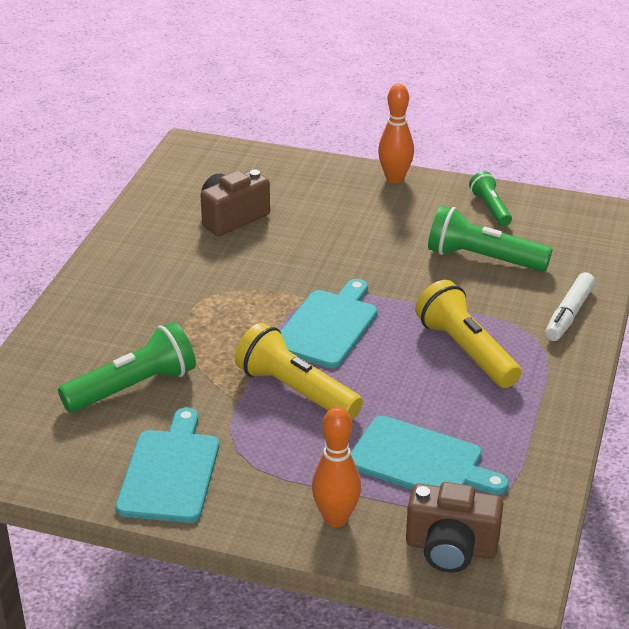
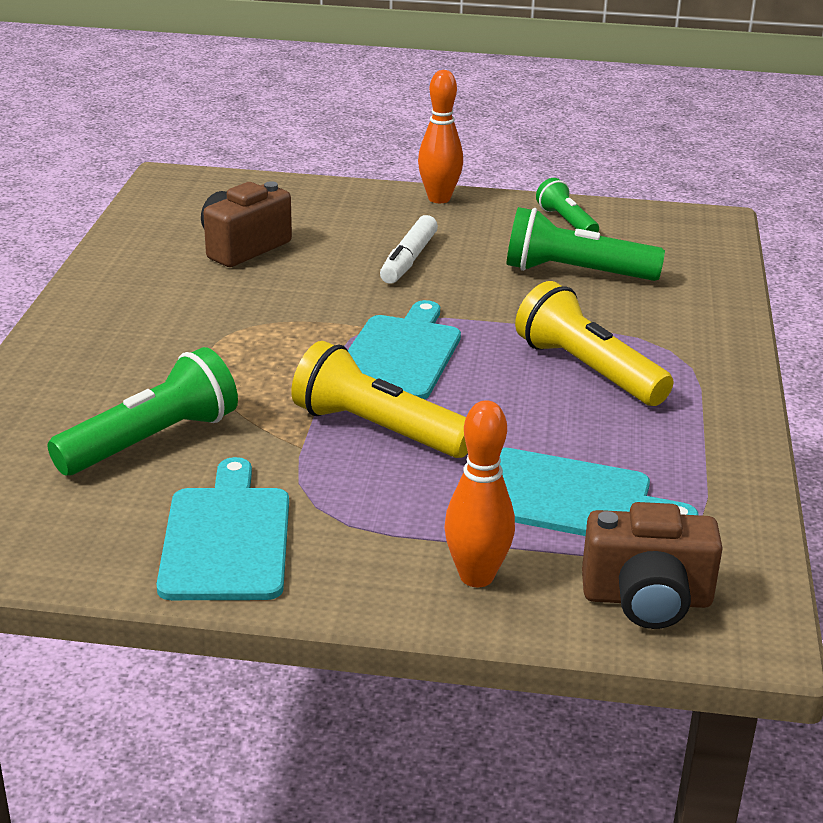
camera: 10 degrees left, 5 degrees down
white marker [545,272,595,341] -> white marker moved to [380,215,438,284]

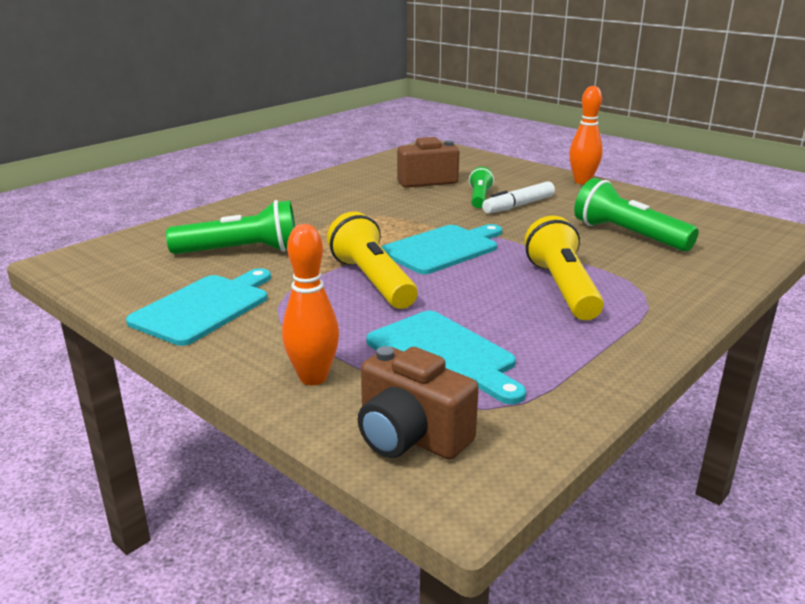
camera: 35 degrees right, 5 degrees down
green flashlight [536,178,599,232] -> green flashlight moved to [469,167,494,208]

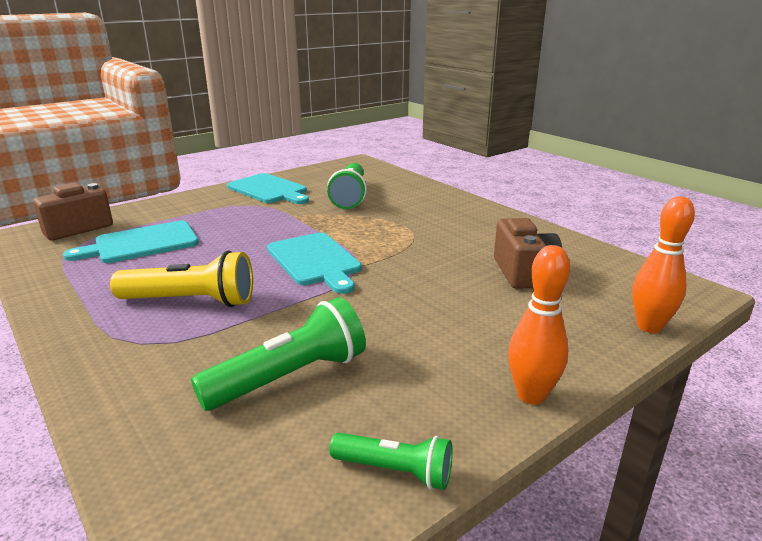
camera: 100 degrees right, 0 degrees up
orange bowling pin [282,224,339,385] -> orange bowling pin moved to [632,196,695,333]
yellow flashlight [327,211,417,309] -> none
green flashlight [469,167,494,208] -> green flashlight moved to [329,433,452,490]
white marker [482,181,555,213] -> none

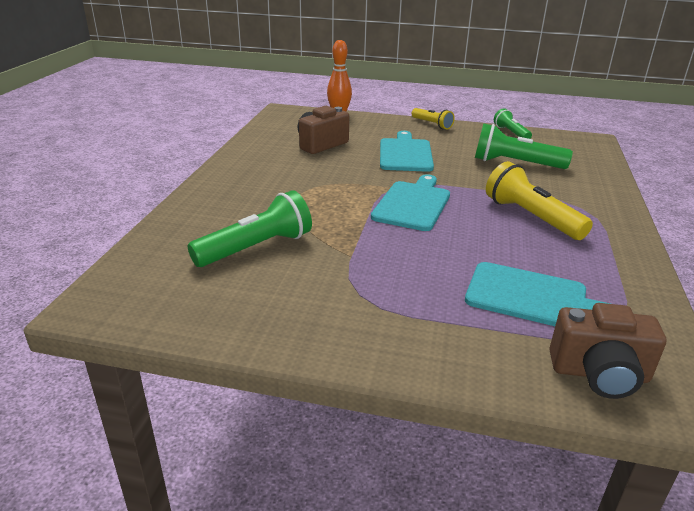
camera: 130 degrees left, 5 degrees up
turquoise cutting board [227,173,309,204] -> turquoise cutting board moved to [380,131,434,172]
orange bowling pin [508,245,570,405] -> yellow flashlight [412,108,455,129]

